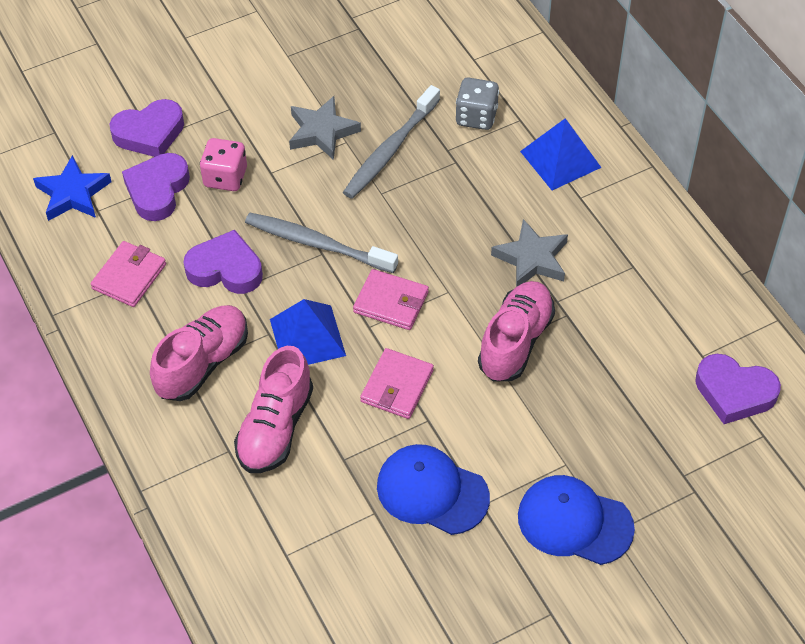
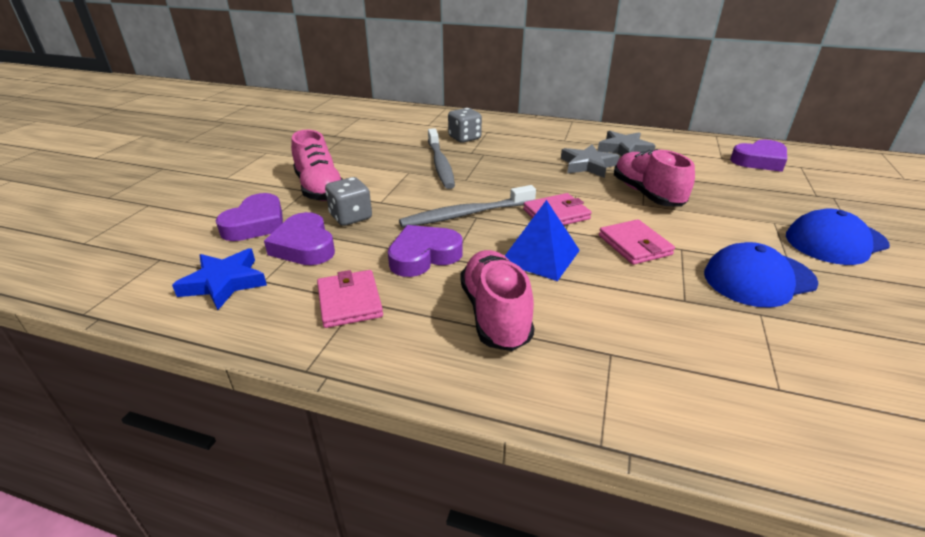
camera: 45 degrees left, 20 degrees down
pink dice [200,138,247,191] -> grey dice [325,177,372,226]
pink shoe [234,346,313,473] -> pink shoe moved to [291,129,342,201]
grey star [289,96,361,160] -> grey star moved to [598,131,655,157]
blue pyramid [520,118,602,190] -> none

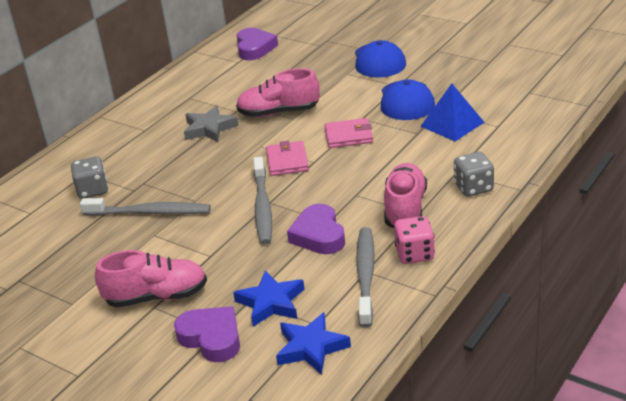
camera: 70 degrees left, 0 degrees up
purple heart [264,212,335,265] -> blue star [233,270,305,327]
pink wallet [317,270,383,328] -> grey toothbrush [356,227,375,328]
grey dice [325,177,372,226] -> grey dice moved to [454,152,494,197]
pink shoe [460,250,535,351] -> pink shoe turned 90 degrees clockwise [384,163,427,228]
blue pyramid [505,200,580,281] -> blue pyramid moved to [421,84,485,141]
grey star [598,131,655,157] -> none
none -> pink dice [394,216,435,264]

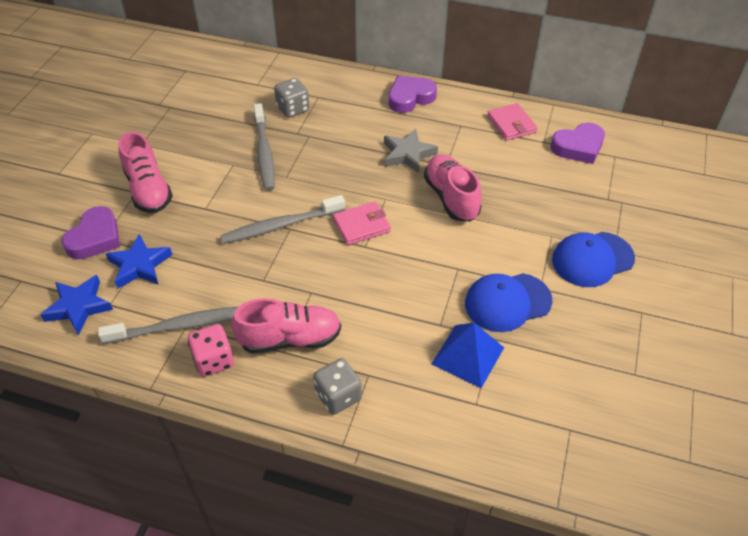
camera: 70 degrees right, 15 degrees up
purple heart [287,204,345,254] -> purple heart moved to [389,76,437,113]
pink wallet [324,118,373,148] -> pink wallet moved to [487,103,537,141]

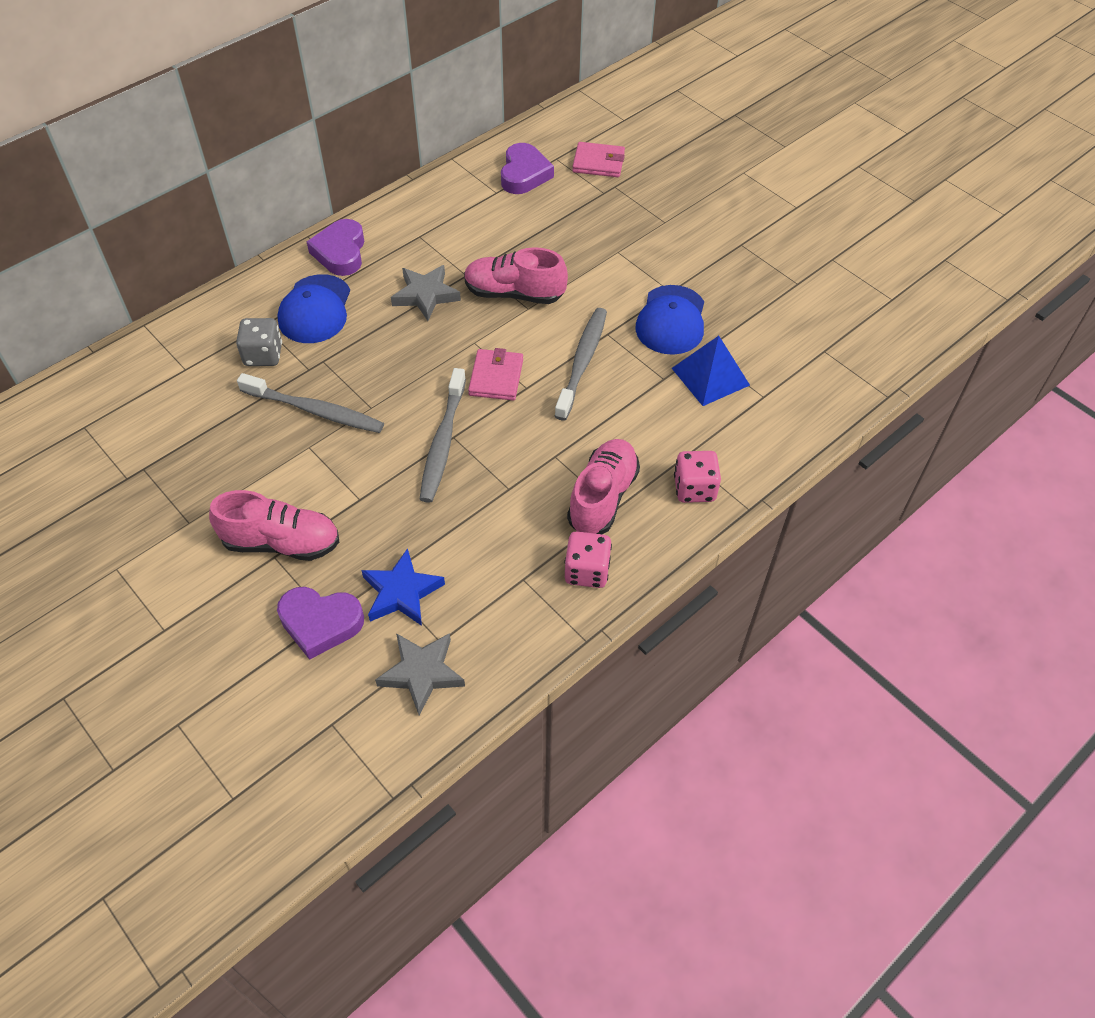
camera: 60 degrees left, 5 degrees up
blue star [40,275,113,335] -> grey star [375,633,465,716]
purple heart [62,206,120,259] -> purple heart turned 135 degrees clockwise [277,587,364,660]
grey toothbrush [98,307,238,344] -> grey toothbrush moved to [554,308,607,421]
grey dice [313,358,362,415] -> pink dice [674,451,721,503]
pink wallet [487,103,537,141] -> pink wallet moved to [572,142,625,177]
blue cap [552,232,635,287] -> blue cap moved to [277,274,350,343]

